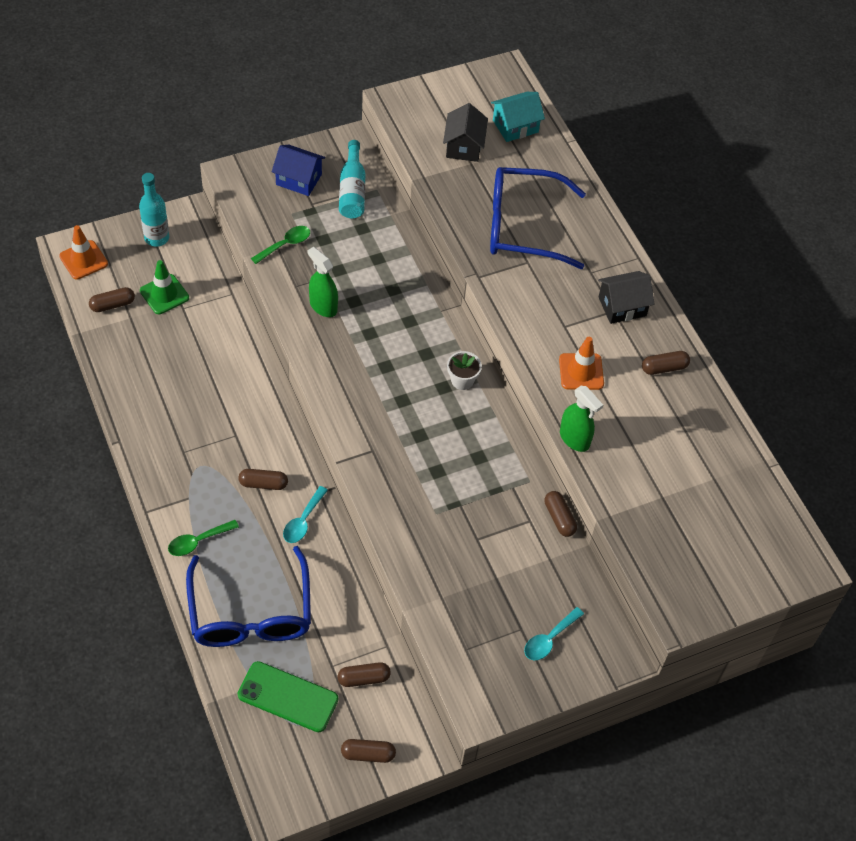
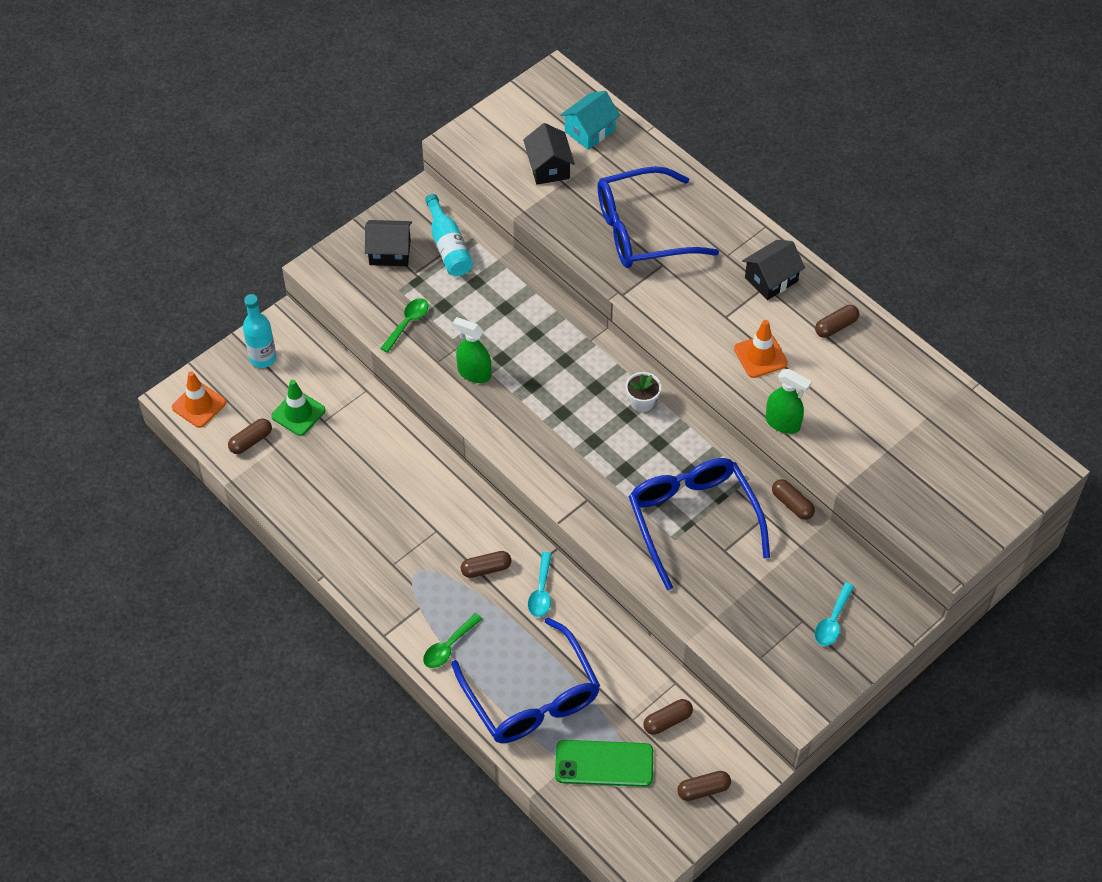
camera: 15 degrees left, 0 degrees up
blue house [272,145,325,196] -> black house [365,220,412,266]
none -> blue glasses [628,458,770,590]

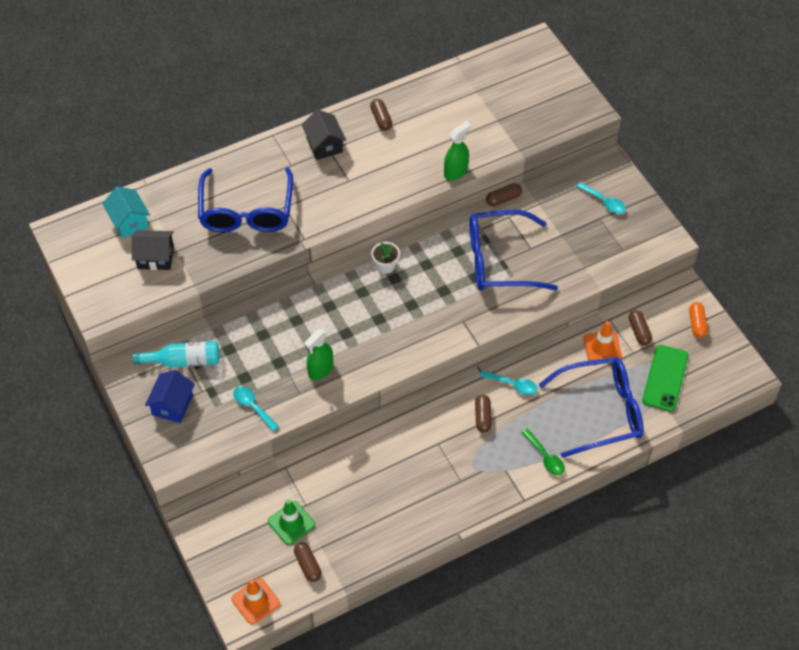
camera: 75 degrees left, 0 degrees up
turquoise bottle [243,294,276,368] -> none
black house [365,220,412,266] -> blue house [145,370,195,423]
green spoon [380,298,429,353] -> turquoise spoon [233,386,279,431]
brown capsule [677,771,731,801] -> orange capsule [689,302,708,338]
orange traffic cone [734,320,788,378] -> orange traffic cone moved to [583,321,622,361]

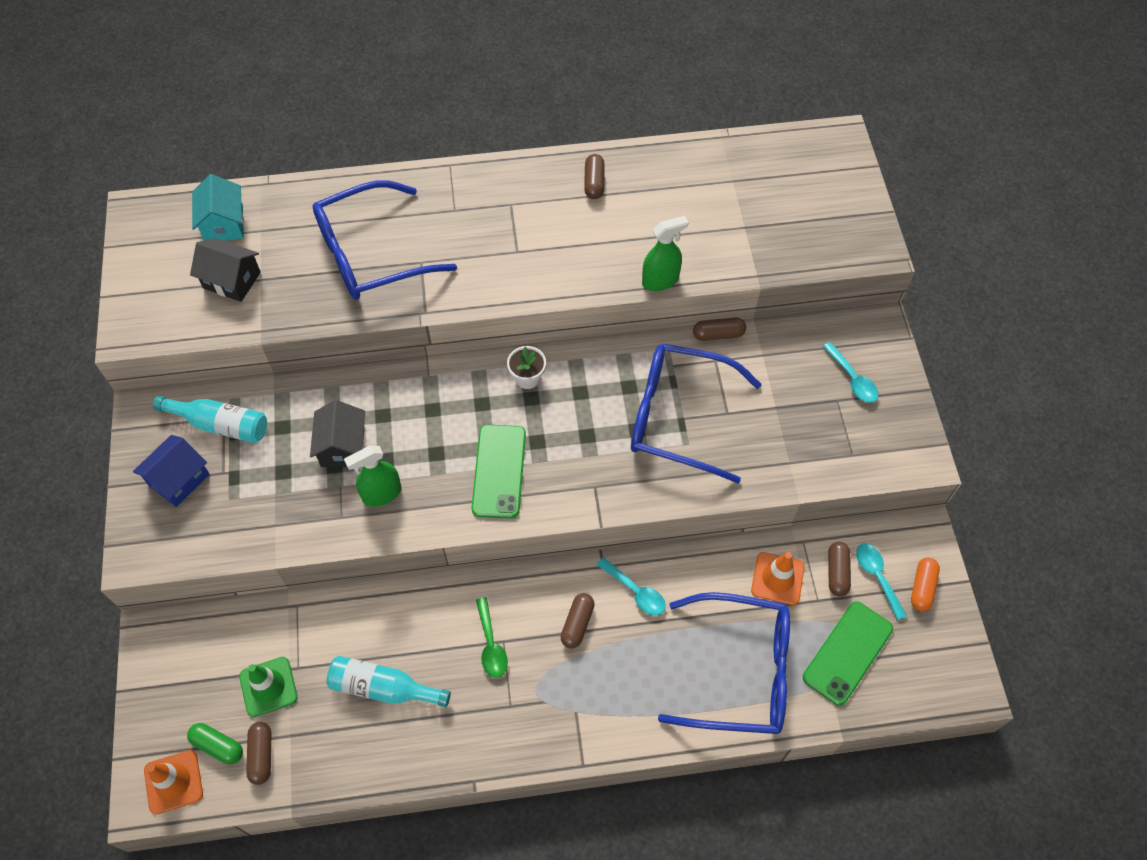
camera: 20 degrees right, 5 degrees up
blue glasses [198,168,293,232] -> blue glasses turned 45 degrees clockwise [313,180,457,300]
turquoise spoon [233,386,279,431] -> turquoise spoon moved to [856,543,907,620]
black house [302,109,346,160] -> black house moved to [310,400,365,467]
green spoon [521,429,565,475] -> green spoon moved to [476,597,508,678]
none -> green capsule [187,723,243,764]
none -> turquoise bottle [326,656,451,707]
none -> green phone [471,425,526,519]

